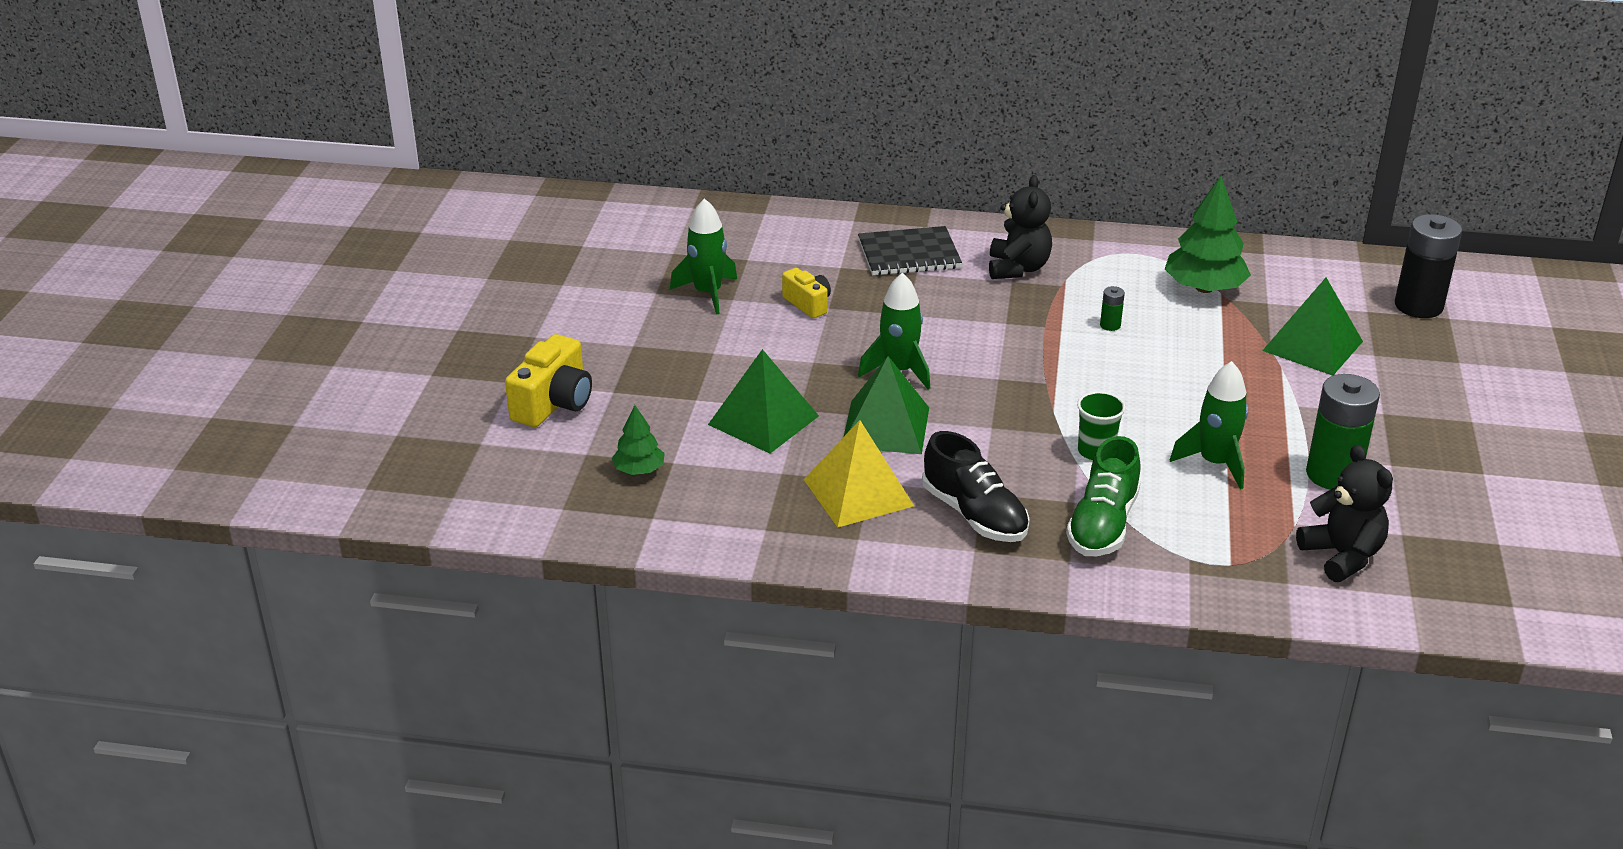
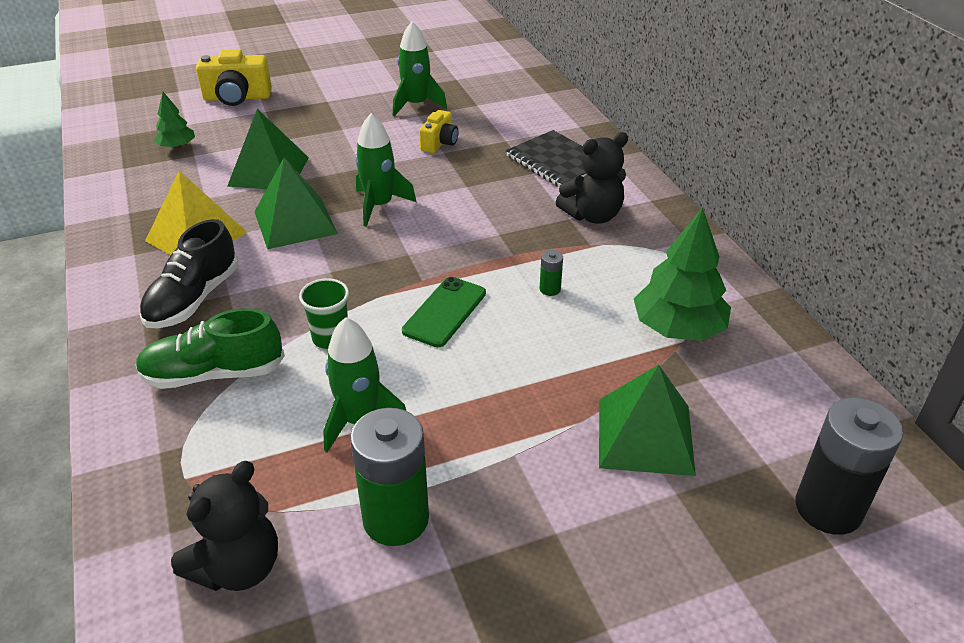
camera: 60 degrees right, 5 degrees up
none -> green phone [402,277,486,347]

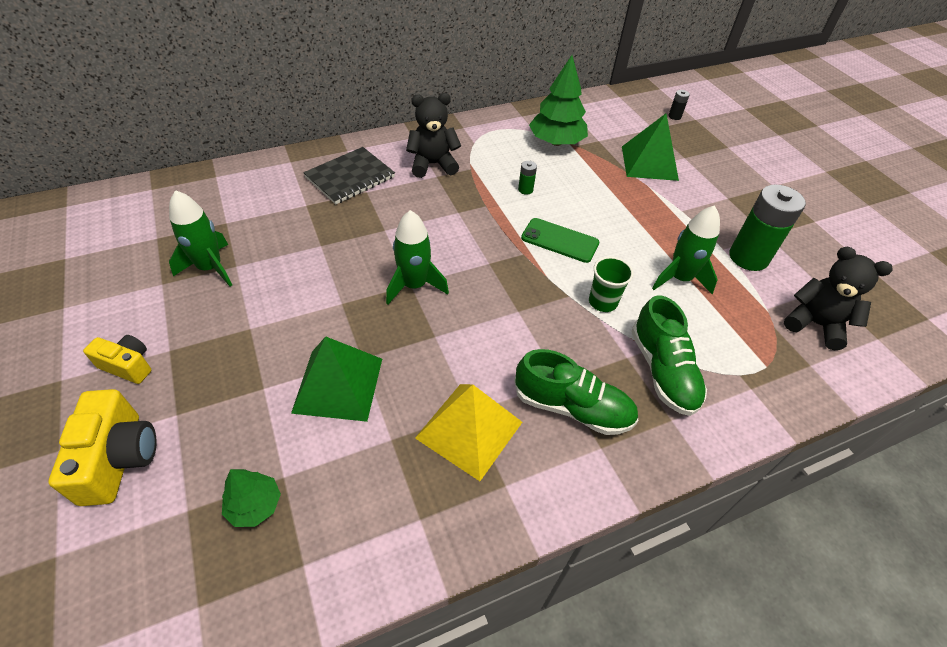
camera: 95 degrees left, 10 degrees up
black shoe [140,219,239,328] -> green shoe [514,349,638,435]
green pyramid [254,157,338,249] -> none
yellow camera [419,110,459,153] -> yellow camera moved to [83,335,152,384]
black teddy bear [556,132,628,224] -> black teddy bear turned 75 degrees counterclockwise [406,93,461,178]
black battery [795,398,903,535] -> black battery [669,90,690,120], size x0.43

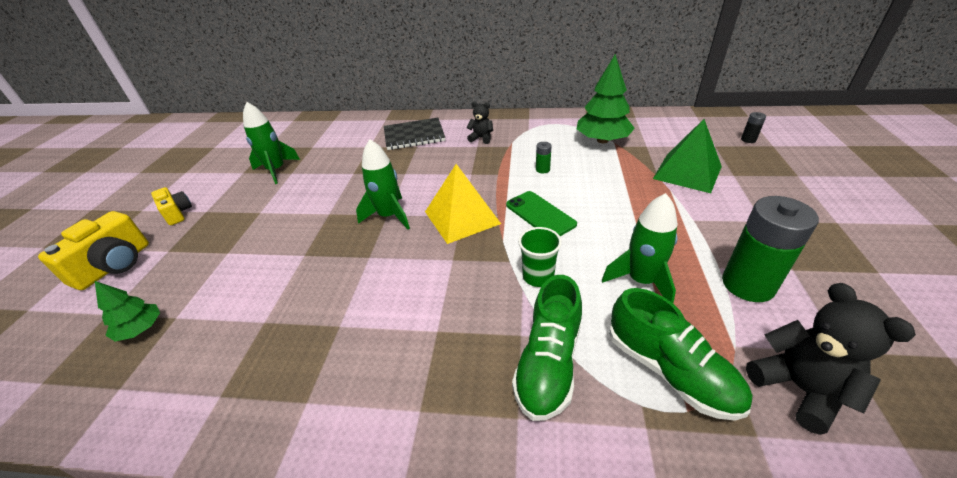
camera: 35 degrees right, 10 degrees down
green pyramid [291,336,382,422] -> none
black teddy bear [406,93,461,178] -> black teddy bear [467,101,493,144], size x0.60
yellow pyramid [415,384,522,481] -> yellow pyramid moved to [425,164,501,244]
green shoe [514,349,638,435] -> green shoe moved to [609,288,752,421]

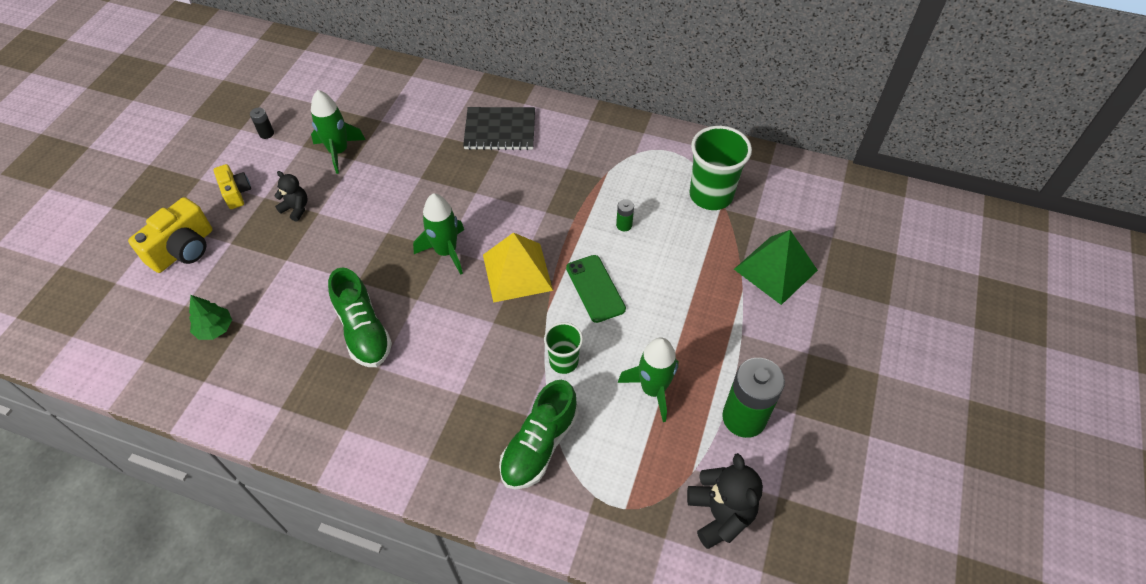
camera: 10 degrees right, 15 degrees up
black teddy bear [467,101,493,144] -> black teddy bear moved to [274,171,308,222]
green tree [577,54,635,143] -> green cup [690,126,752,210]
green shoe [609,288,752,421] -> green shoe moved to [328,267,392,367]
black battery [741,112,766,143] -> black battery moved to [250,108,274,139]

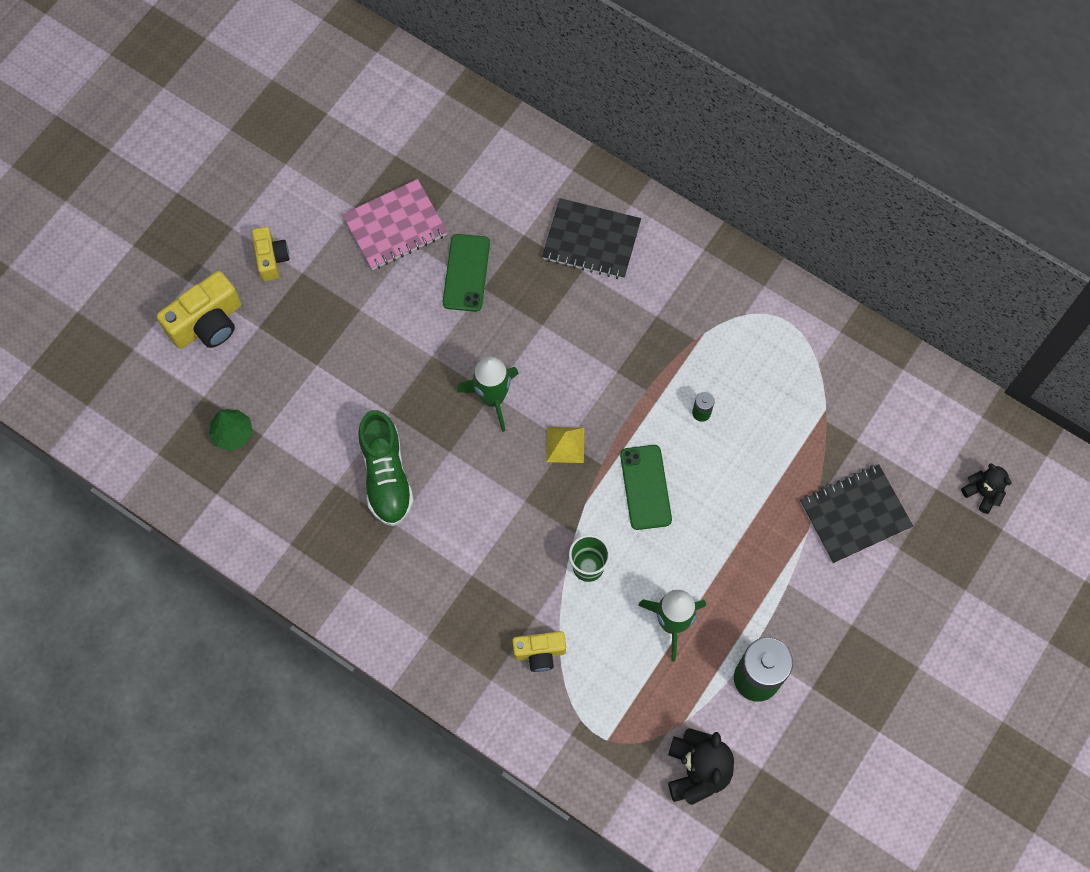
camera: 15 degrees right, 15 degrees up
black battery [250,108,274,139] -> none
black teddy bear [274,171,308,222] -> black teddy bear moved to [961,464,1012,514]
green rocket [311,90,365,174] -> pink notebook [342,179,448,270]
yellow pyramid [483,232,553,303] -> yellow pyramid [546,427,584,463], size x0.55
green shoe [499,380,578,490] -> yellow camera [512,631,566,672]
green cup [690,126,752,210] -> none
green pyramid [734,230,818,305] -> black notebook [800,464,913,563]
none -> green phone [443,234,490,312]

